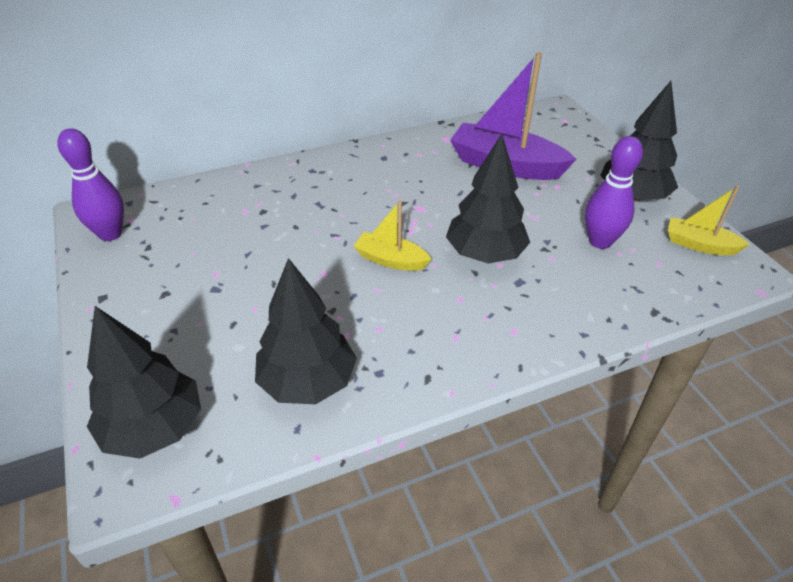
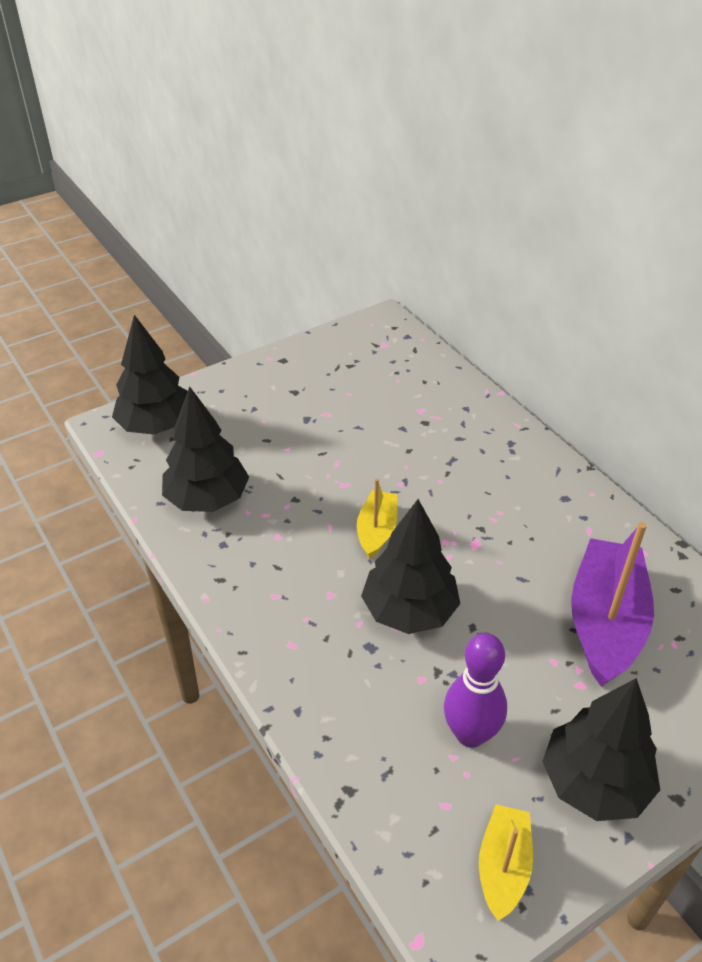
camera: 80 degrees right, 0 degrees up
purple bowling pin [58,128,124,241] -> none

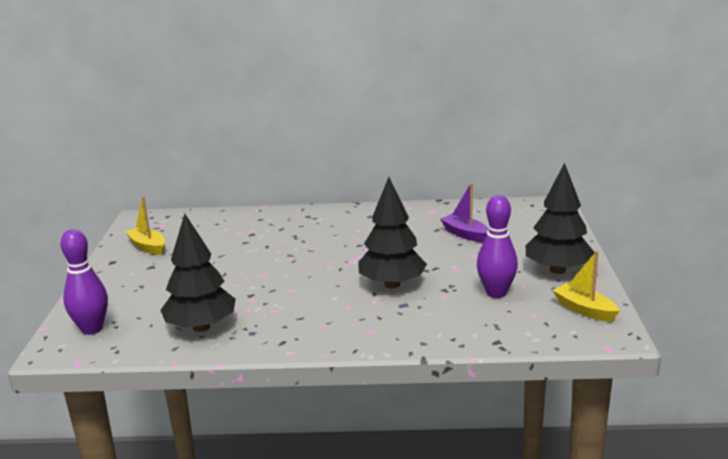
camera: 55 degrees left, 20 degrees down
black tree [112,315,188,435] -> purple bowling pin [60,229,108,335]
yellow boat [357,478,397,559] -> yellow boat moved to [126,196,165,255]
purple boat [571,522,654,687] -> purple boat [440,183,489,242], size x0.54

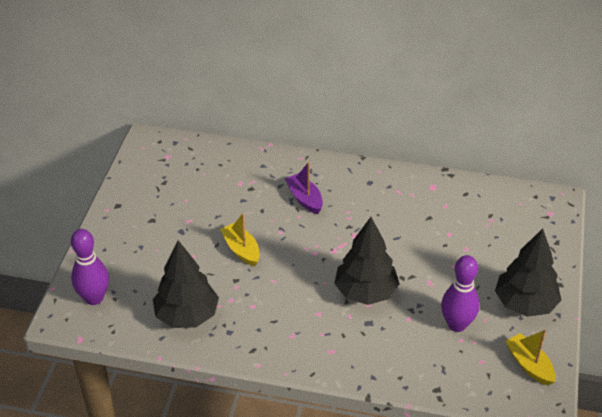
camera: 10 degrees right, 20 degrees up
yellow boat [126,196,165,255] -> yellow boat moved to [220,213,260,266]
purple boat [440,183,489,242] -> purple boat moved to [285,162,323,214]

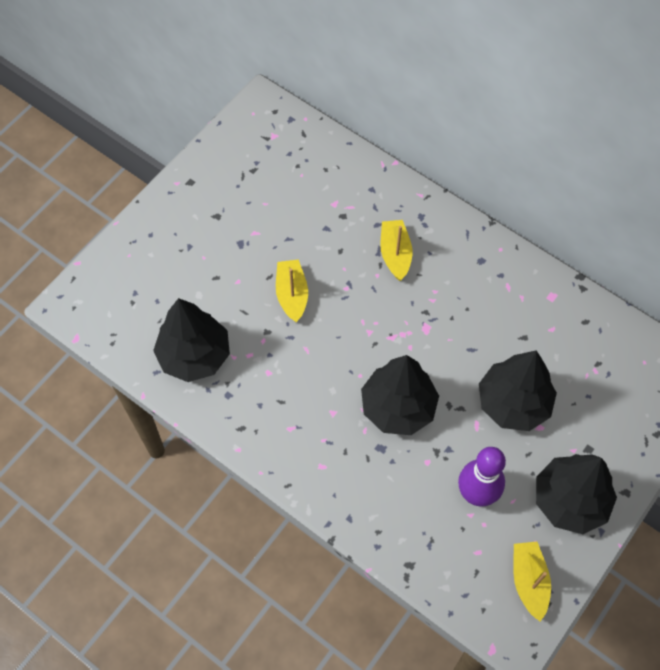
camera: 25 degrees right, 20 degrees up
purple bowling pin [71,229,109,305] -> none
purple boat [285,162,323,214] -> yellow boat [380,220,413,281]
none -> black tree [479,350,557,431]

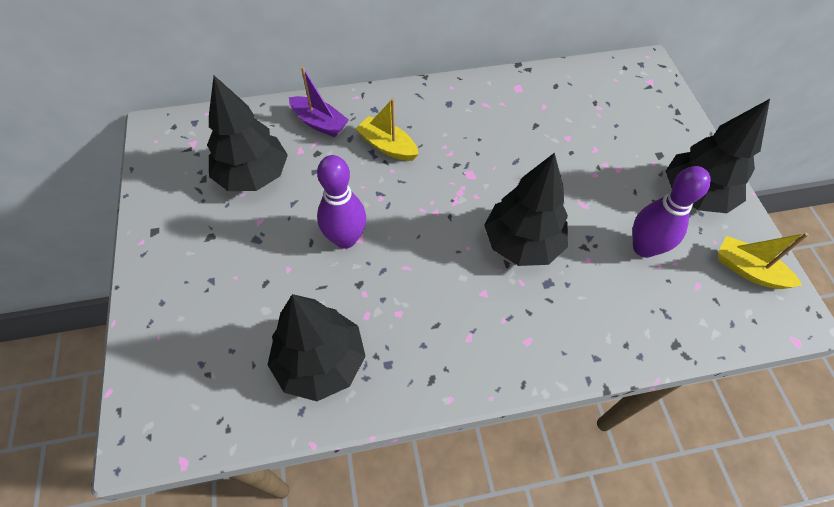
camera: 50 degrees left, 5 degrees down
yellow boat [276,259,308,322] -> purple bowling pin [317,155,366,249]
black tree [479,350,557,431] -> black tree moved to [207,76,288,191]
none -> purple boat [289,66,349,137]

